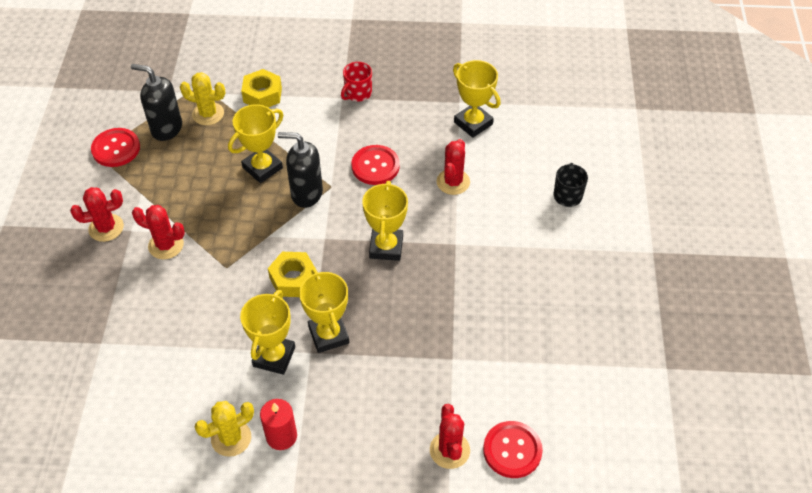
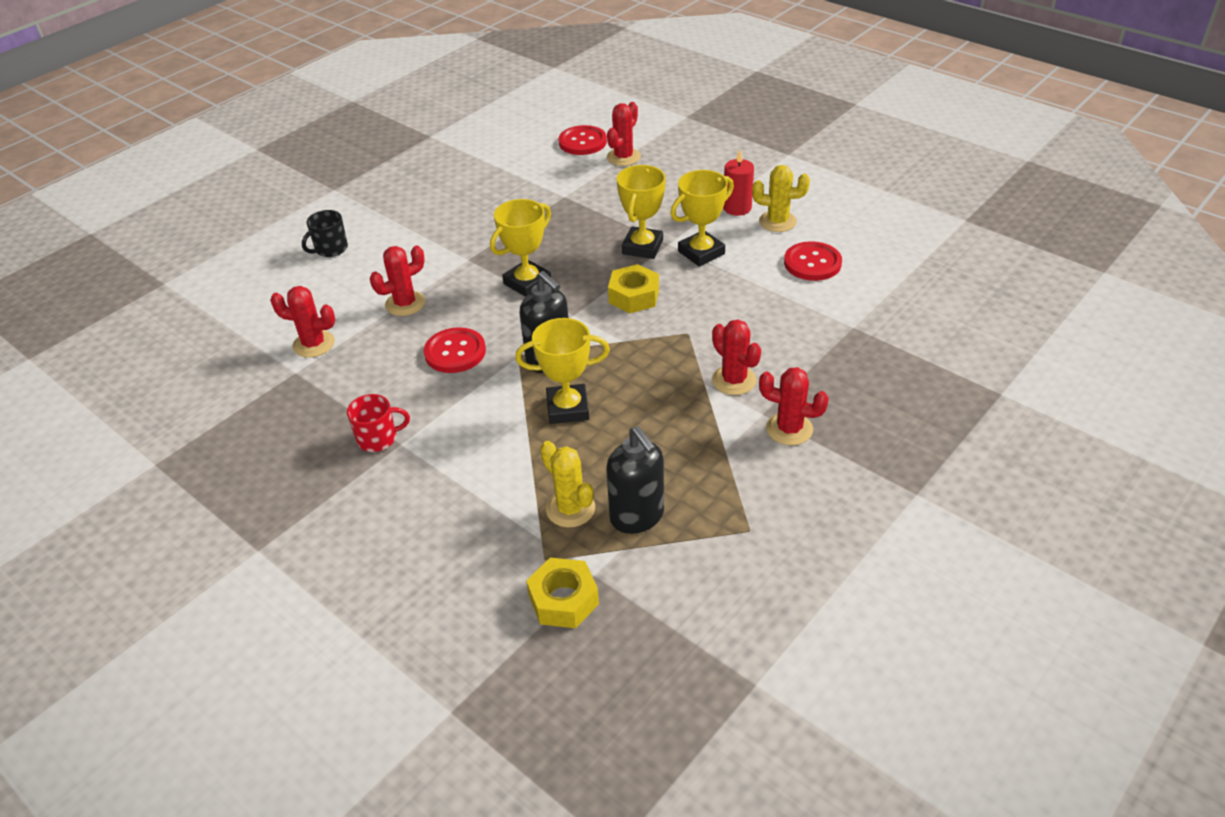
camera: 140 degrees left, 10 degrees down
red button [91,128,140,167] -> red button moved to [784,241,842,281]
yellow nut [241,69,282,107] -> yellow nut moved to [526,557,599,628]
yellow trophy [453,60,501,138] -> red cactus [270,286,335,358]

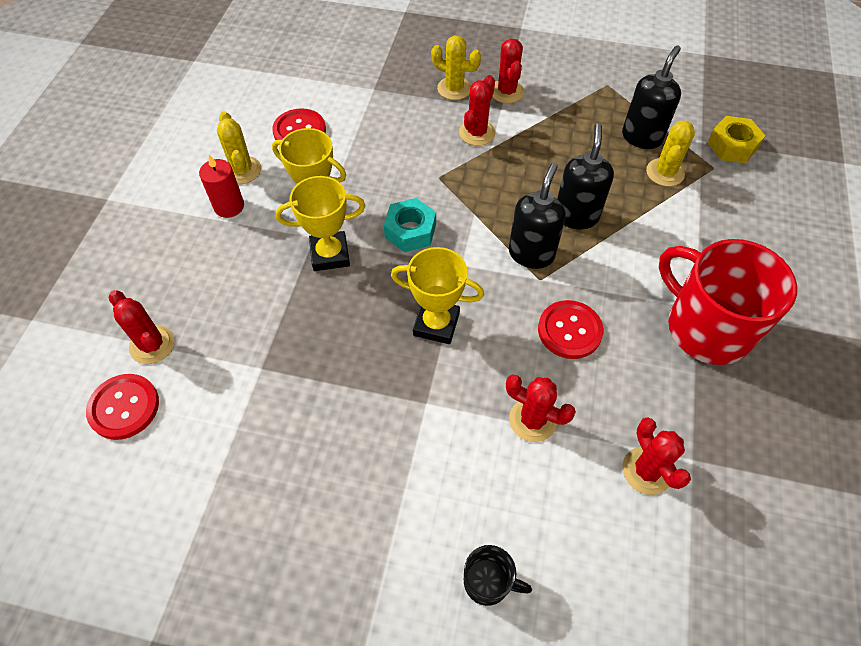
camera: 120 degrees left, 15 degrees up
red mug [347,394,410,452] -> red mug [659,239,797,365], size x2.22
yellow trophy [515,318,610,424] -> black soap dispenser [557,123,614,230]
red cactus [607,102,641,166] -> red cactus turned 45 degrees clockwise [109,290,175,364]
yellow nut [608,264,659,313] -> turquoise nut [384,198,436,252]
none -> yellow cactus [431,36,481,100]

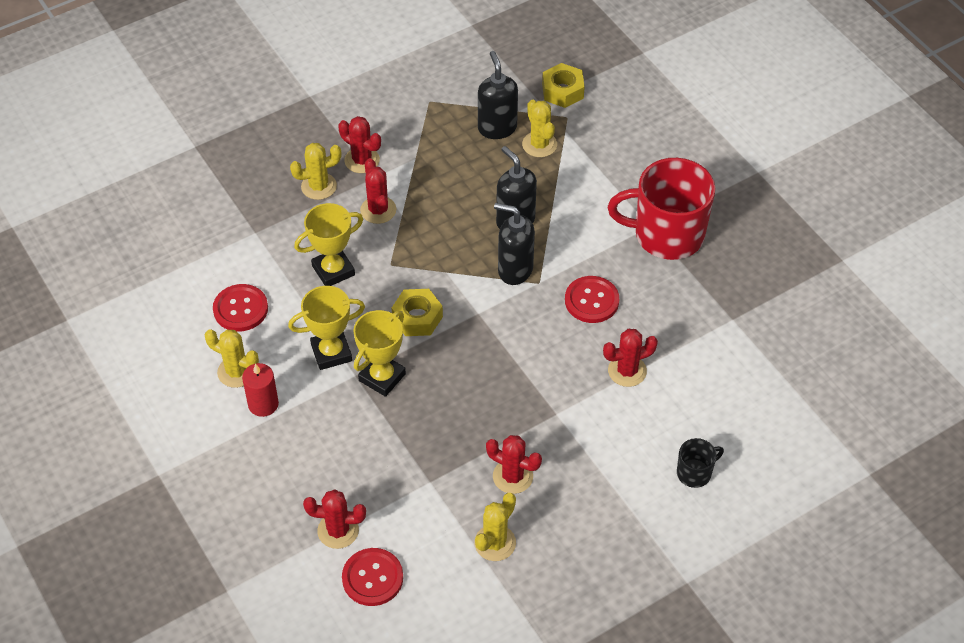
camera: 45 degrees left, 5 degrees down
turquoise nut [384,198,436,252] -> yellow nut [391,289,443,336]
yellow trophy [391,247,484,344] -> yellow trophy moved to [294,203,363,286]
black soap dispenser [509,163,566,269] -> black soap dispenser turned 45 degrees counterclockwise [494,203,535,285]
red cactus [622,417,691,495] -> red cactus moved to [486,435,542,494]
none -> yellow cactus [474,493,516,561]

